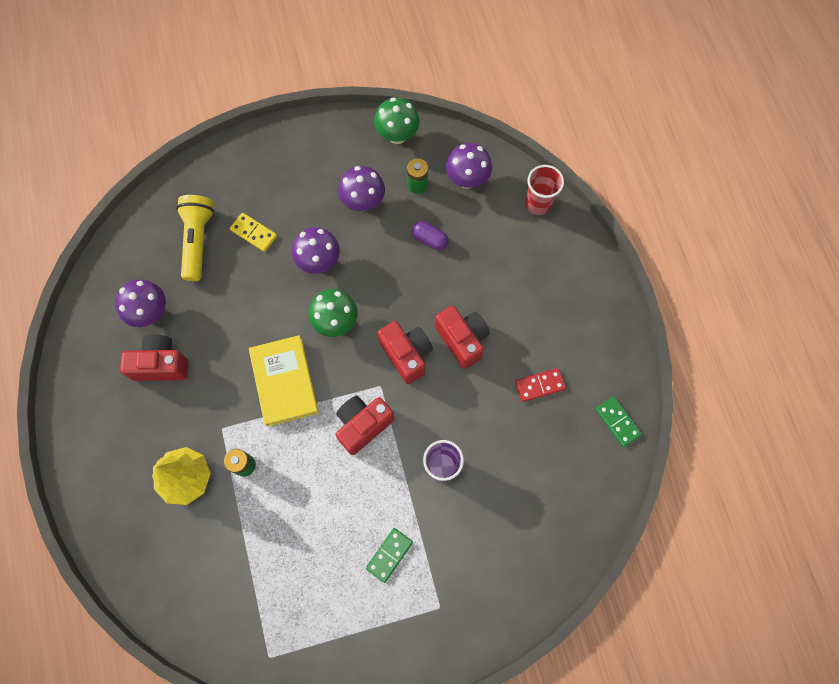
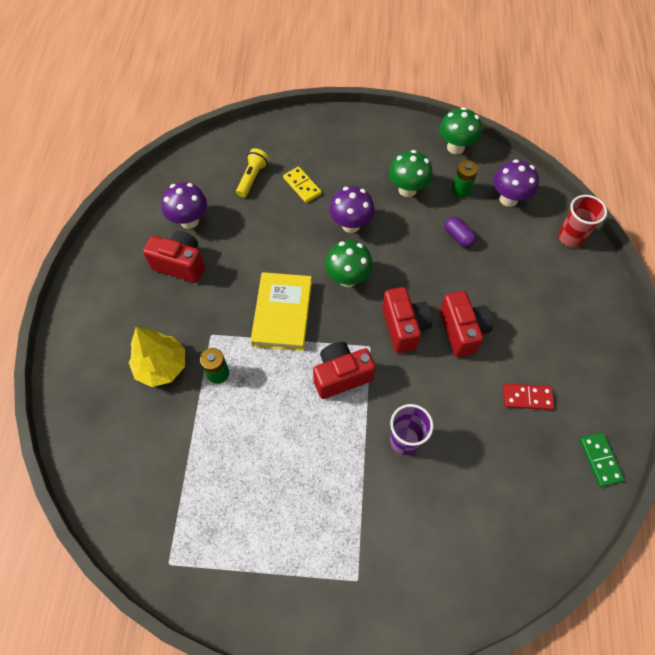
camera: 20 degrees right, 10 degrees down
yellow flashlight [176,195,214,281] -> yellow flashlight [236,148,269,197], size x0.66
purple mushroom [338,166,385,211] -> green mushroom [389,150,433,197]
green domino [366,528,413,583] -> none

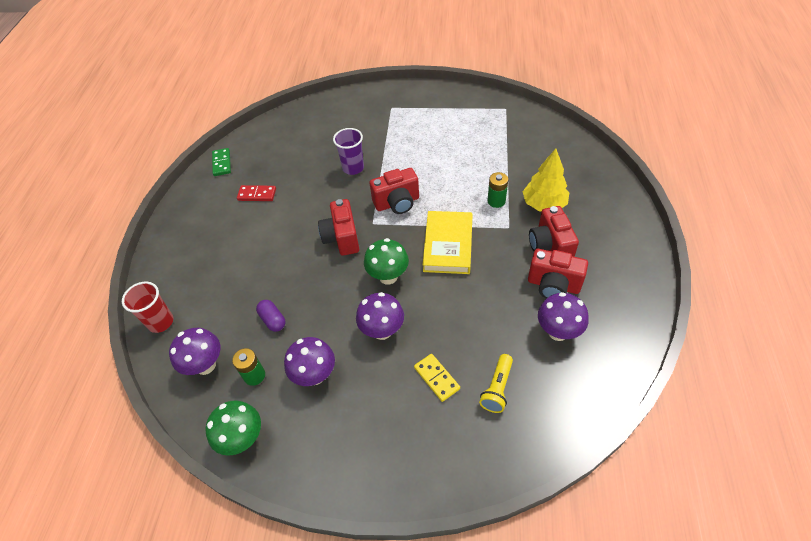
camera: 175 degrees left, 10 degrees down
green mushroom [389,150,433,197] -> purple mushroom [284,337,335,386]
red camera [439,291,493,357] -> red camera moved to [529,206,579,257]

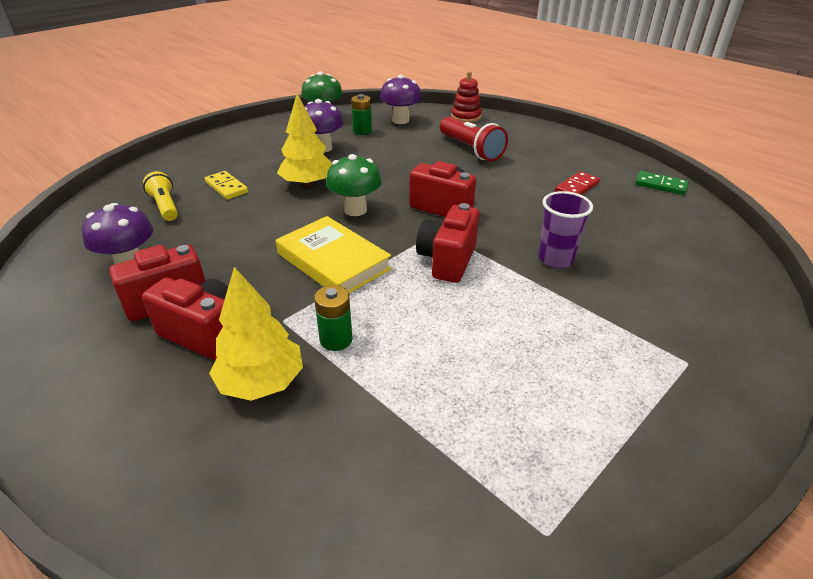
camera: 125 degrees right, 15 degrees down
red cup [122,281,173,333] -> red stacking toy [451,71,482,123]
purple capsule [256,300,285,332] -> none
purple mushroom [356,292,404,340] -> yellow tree [277,94,332,187]
yellow domino [414,354,460,402] -> yellow domino turned 45 degrees clockwise [204,171,248,199]
none -> red flashlight [440,117,508,161]

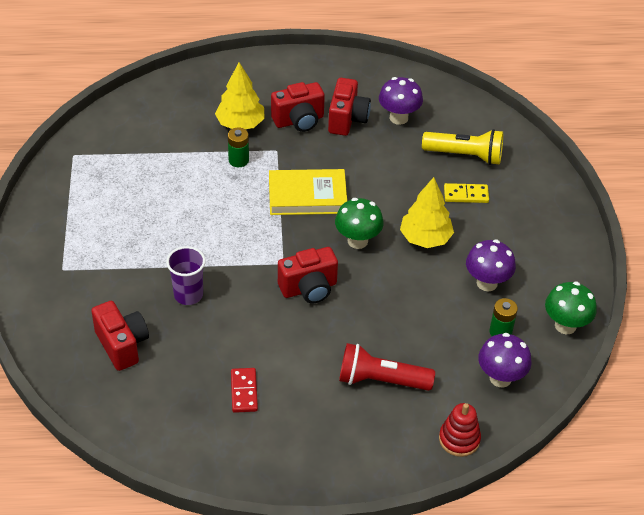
camera: 130 degrees right, 10 degrees up
yellow flashlight [143,171,178,221] -> yellow flashlight [422,129,503,165], size x1.52
red camera [416,203,479,283] -> red camera moved to [91,301,149,371]
green domino [635,171,689,195] -> none

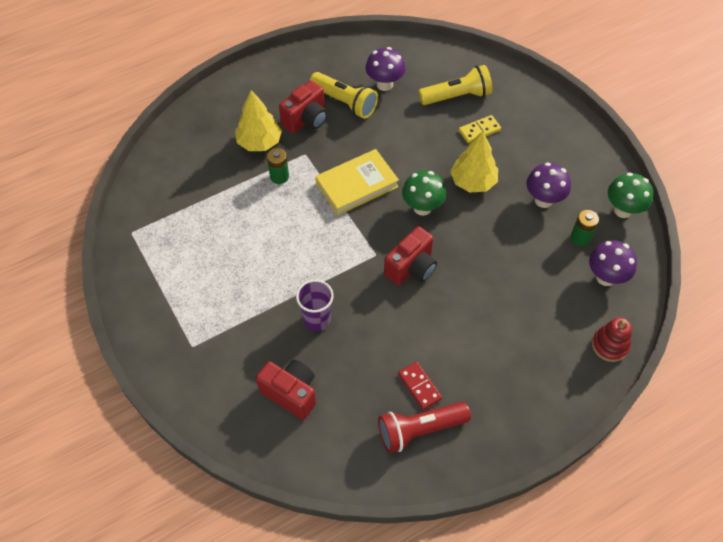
camera: 25 degrees left, 10 degrees up
red camera [328,78,371,136] -> yellow flashlight [310,72,378,119]
red flashlight [339,343,435,391] -> red flashlight moved to [378,402,471,453]

